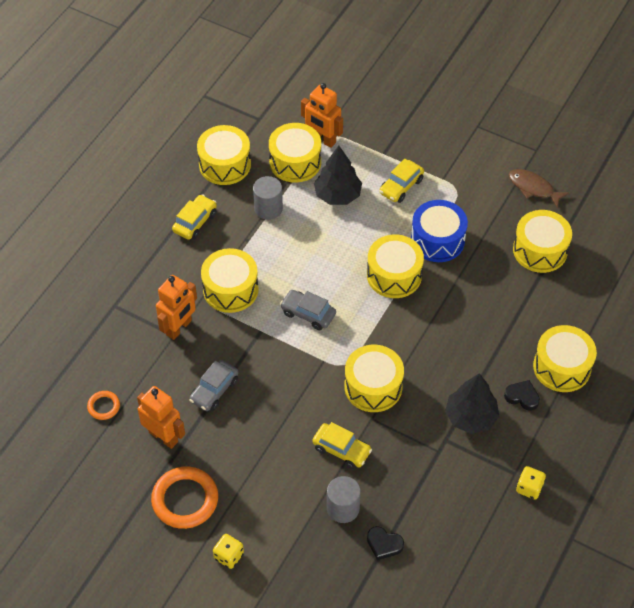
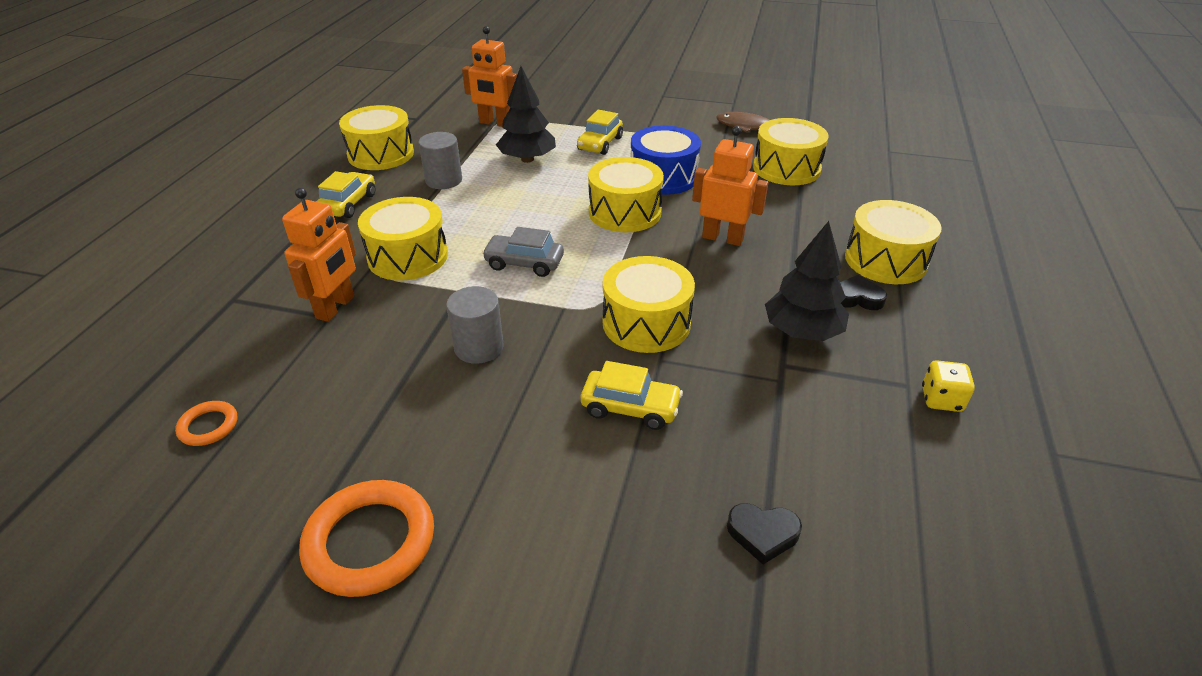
camera: 15 degrees left, 15 degrees down
orange robot [137,386,185,449] -> orange robot moved to [692,126,769,246]
grey car [189,360,239,411] -> none
yellow dice [213,534,244,569] -> none
yellow drum [269,123,321,183] -> none
grey cylinder [327,476,361,523] -> grey cylinder moved to [446,286,504,364]

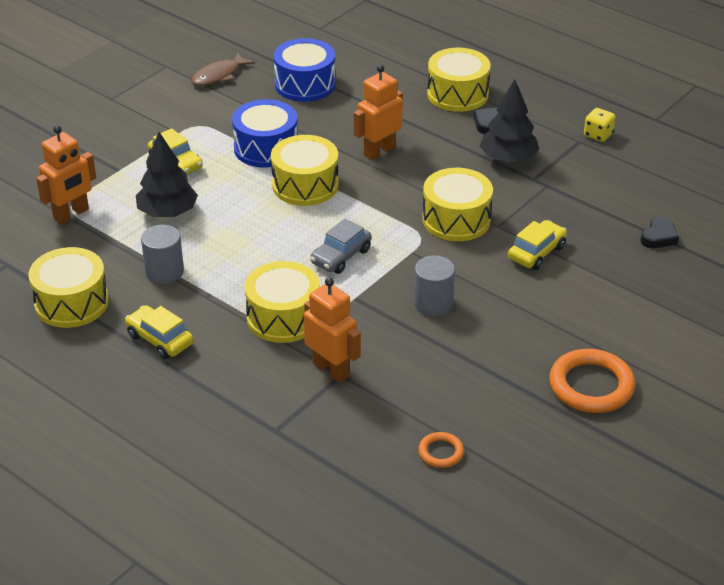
camera: 65 degrees left, 0 degrees up
yellow drum [753,118,829,185] -> blue drum [274,38,335,102]

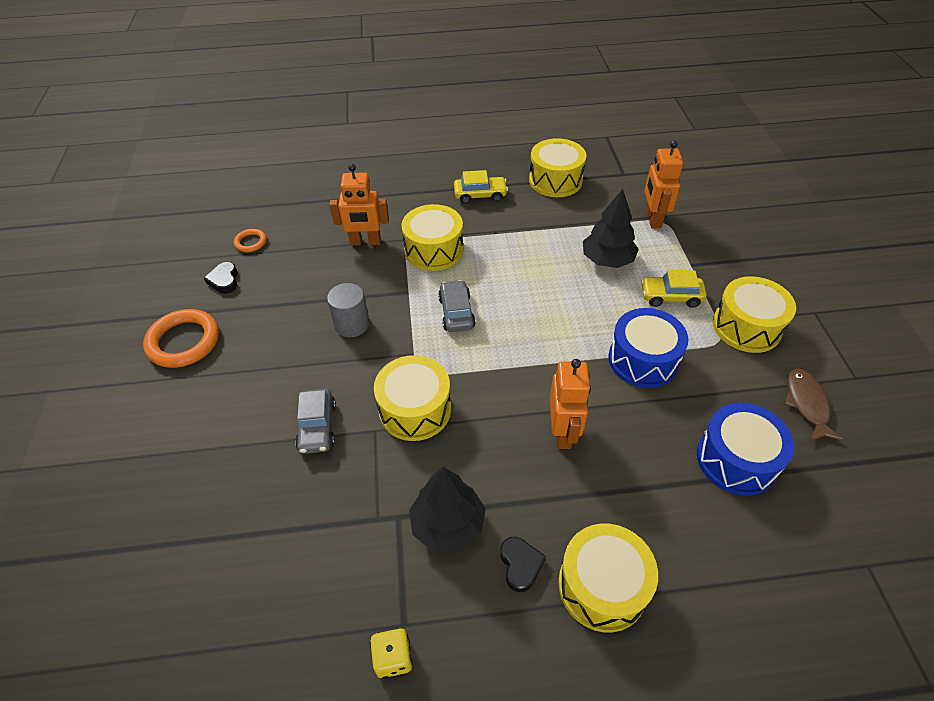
camera: 135 degrees right, 10 degrees up
grey cylinder [141,224,184,284] -> none
yellow drum [271,135,339,206] -> yellow drum moved to [713,276,796,353]
yellow car [508,220,567,270] -> grey car [295,388,336,454]
black heart [641,217,679,248] -> black heart moved to [204,262,238,294]

